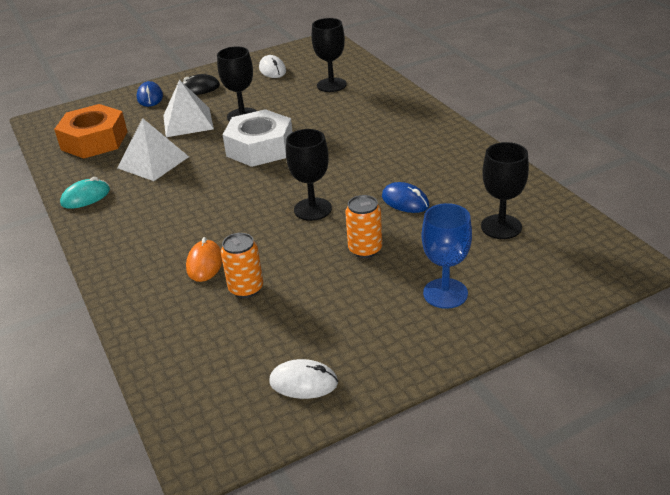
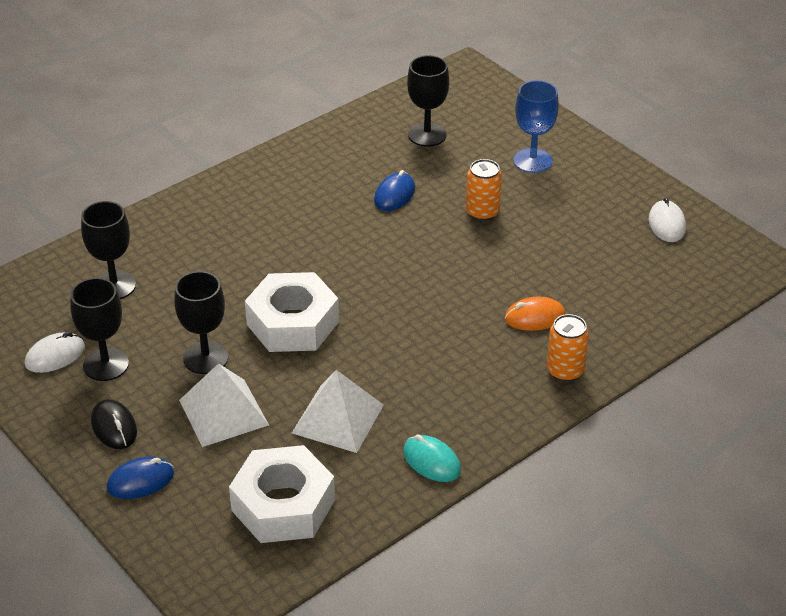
camera: 105 degrees left, 5 degrees up
orange nut [54,104,128,159] -> white nut [229,445,335,543]
orange can [221,233,263,298] -> orange can moved to [547,314,589,382]
black goblet [286,129,332,221] -> black goblet moved to [70,278,129,381]

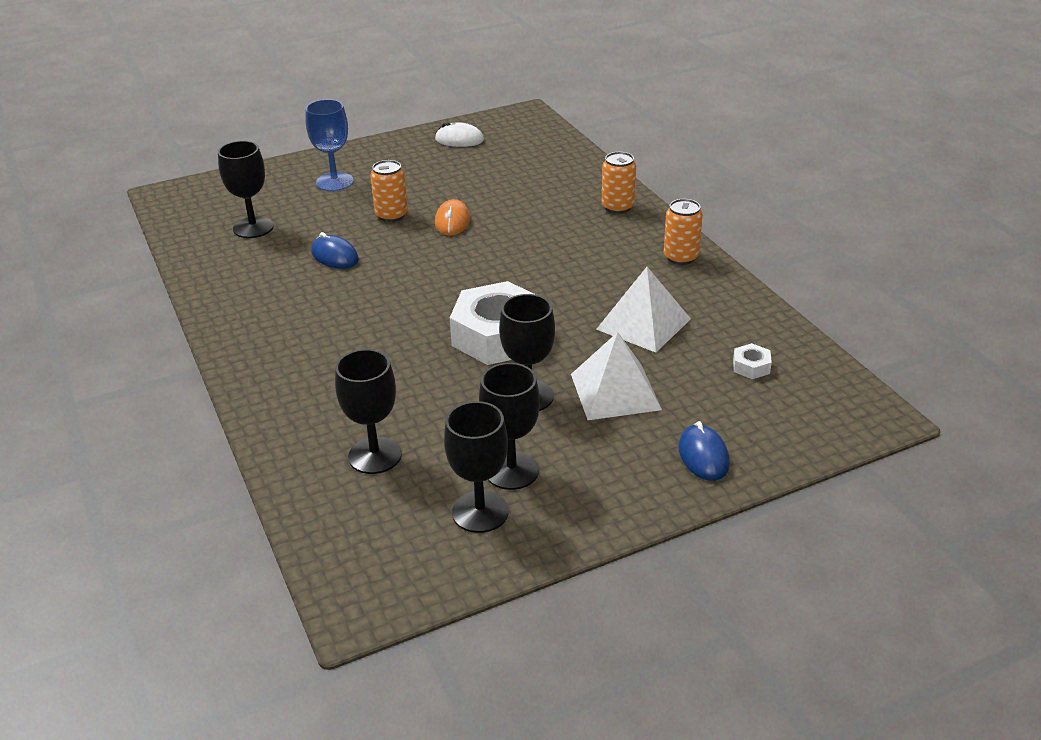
camera: 75 degrees left, 5 degrees down
white mouse [25,332,85,373] -> black goblet [444,401,509,533]
black mouse [91,399,137,449] -> none
white nut [229,445,335,543] -> white nut [733,343,772,379], size x0.40
turquoise mouse [403,434,461,482] -> none
orange mouse [505,297,565,331] -> orange mouse moved to [435,199,470,236]
none -> orange can [664,199,703,265]

